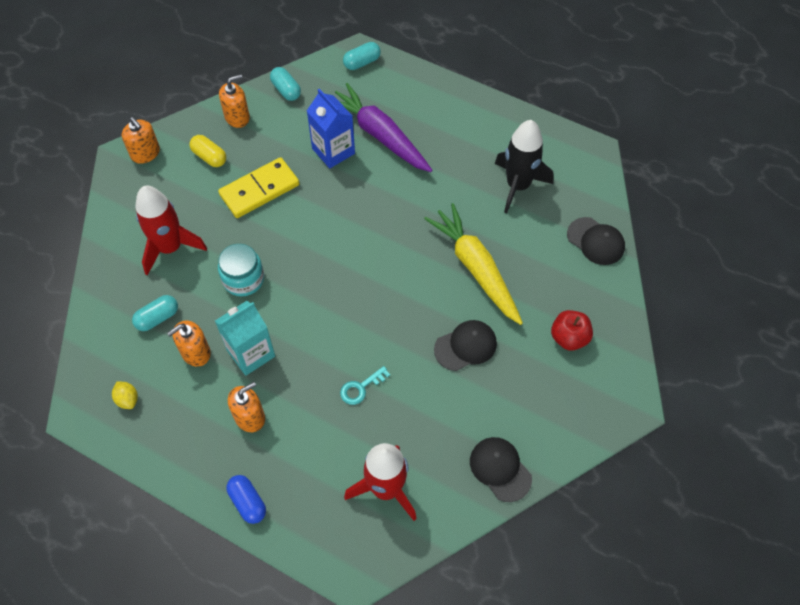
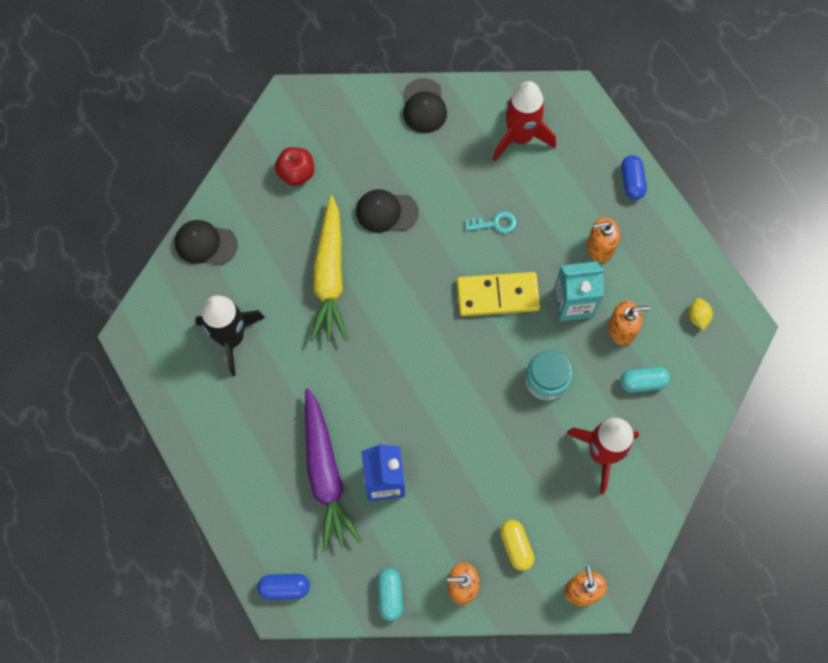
camera: 150 degrees left, 10 degrees up
yellow domino [218,157,300,218] -> yellow domino moved to [457,272,540,316]
turquoise capsule [343,42,381,70] -> blue capsule [257,574,310,600]
black cap [567,217,625,265] -> black cap turned 60 degrees counterclockwise [175,220,238,265]

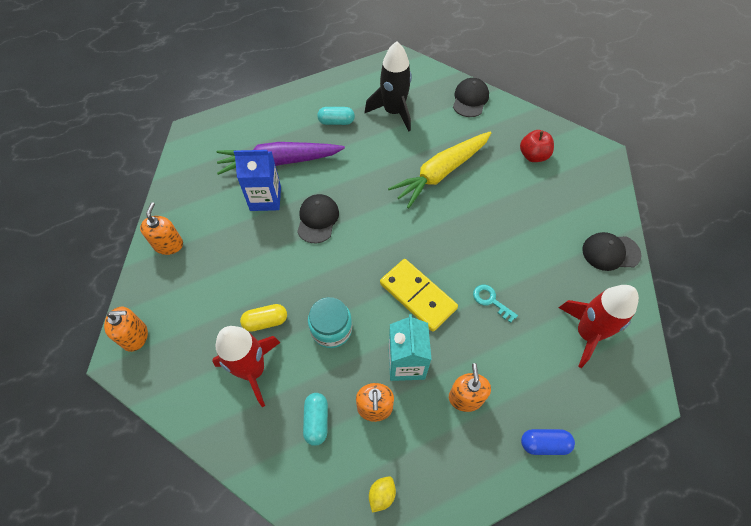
camera: 95 degrees right, 10 degrees down
blue capsule [257,574,310,600] -> none
yellow carrot [310,195,348,342] -> yellow carrot turned 45 degrees counterclockwise [388,131,491,208]
black cap [356,189,419,233] -> black cap moved to [297,194,339,243]
turquoise capsule [377,567,403,621] -> turquoise capsule moved to [317,107,355,125]
yellow domino [457,272,540,316] -> yellow domino turned 45 degrees counterclockwise [380,259,458,332]
turquoise key [465,211,517,233] -> turquoise key turned 135 degrees clockwise [473,285,518,323]
yellow capsule [500,520,534,571] -> yellow capsule moved to [240,304,287,332]
yellow lemon [689,298,713,330] -> yellow lemon turned 60 degrees counterclockwise [369,476,396,513]

